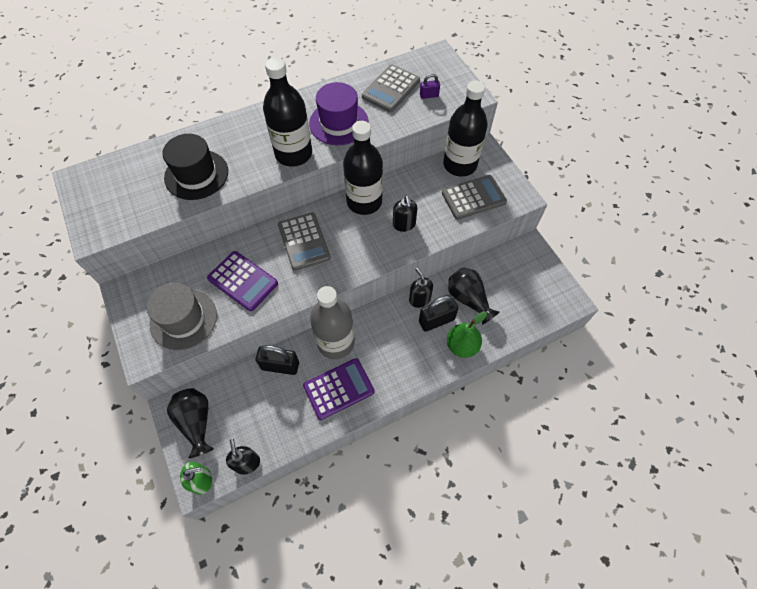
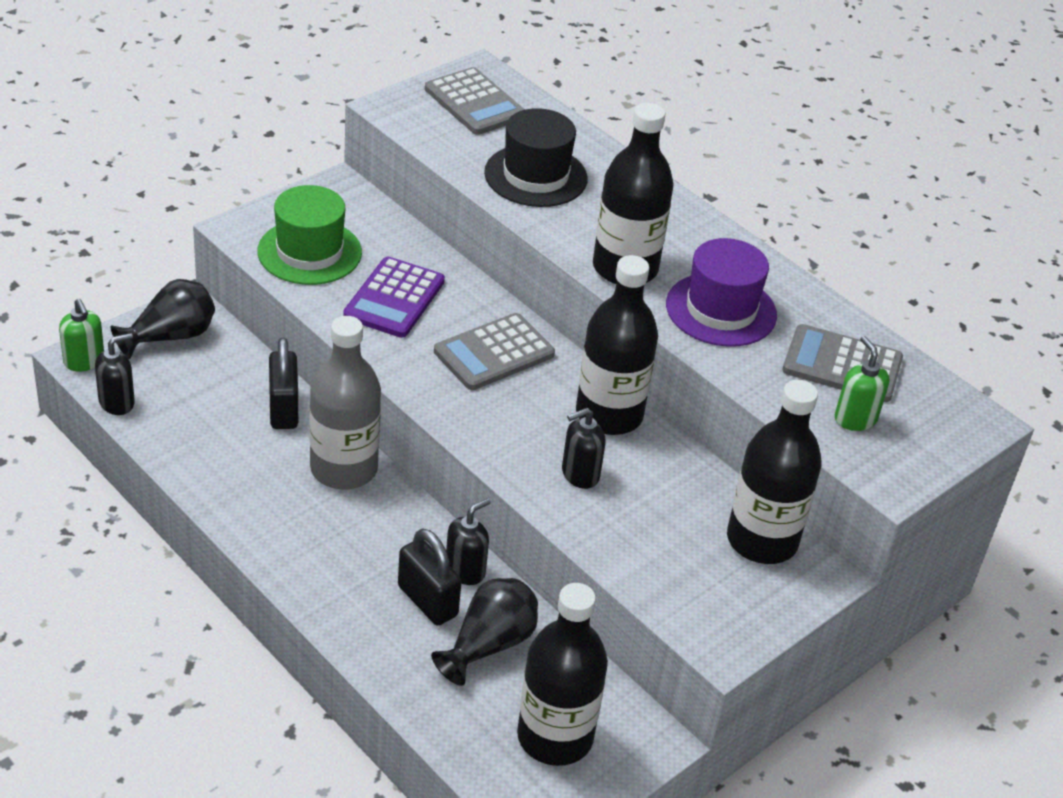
camera: 70 degrees right, 20 degrees down
grey hat [147,283,217,350] -> green hat [257,185,362,285]
purple calculator [303,358,374,420] -> none
purple padlock [420,74,440,99] -> green soap dispenser [835,336,890,431]
grey calculator [442,175,507,220] -> grey calculator moved to [425,67,525,135]
green pear [447,311,487,358] -> none
none -> black bottle [517,583,608,766]

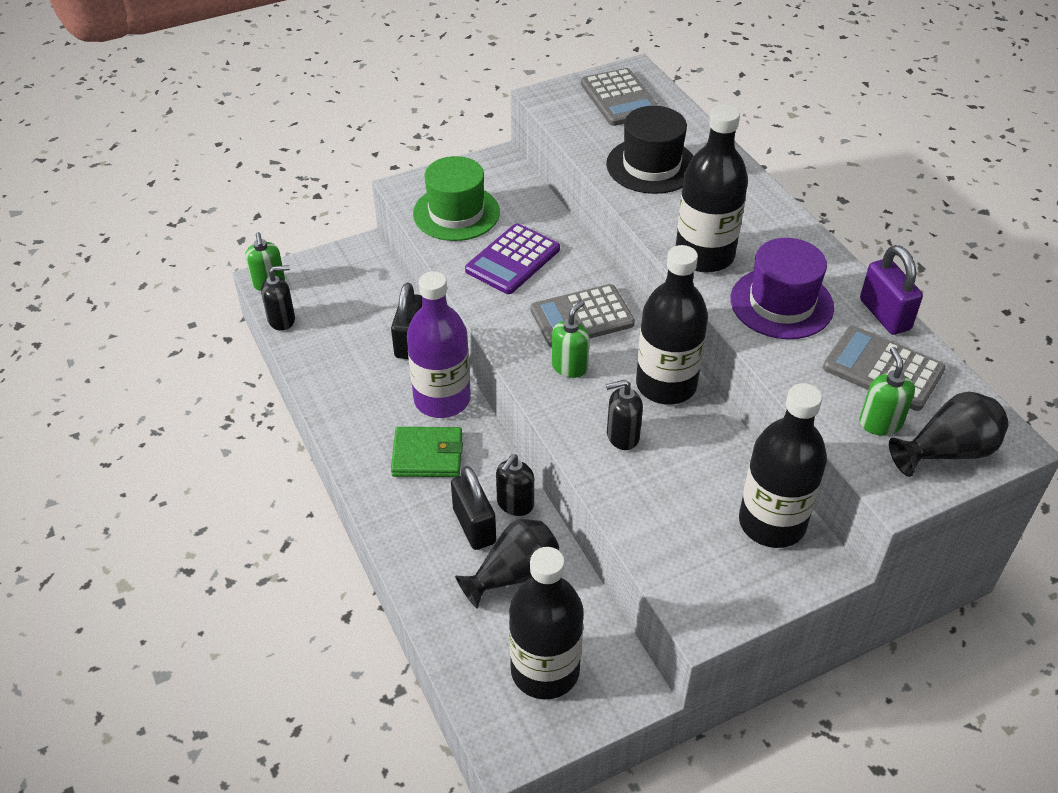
camera: 20 degrees right, 5 degrees up
black vase [111,279,215,359] -> black vase moved to [889,391,1008,477]
grey bottle [310,316,381,490] -> purple bottle [407,271,471,418]
black soap dispenser [446,498,490,585] -> black soap dispenser turned 150 degrees clockwise [496,454,534,516]
none -> green wallet [391,427,463,477]
none -> green soap dispenser [551,300,590,378]
none -> purple padlock [860,245,923,335]

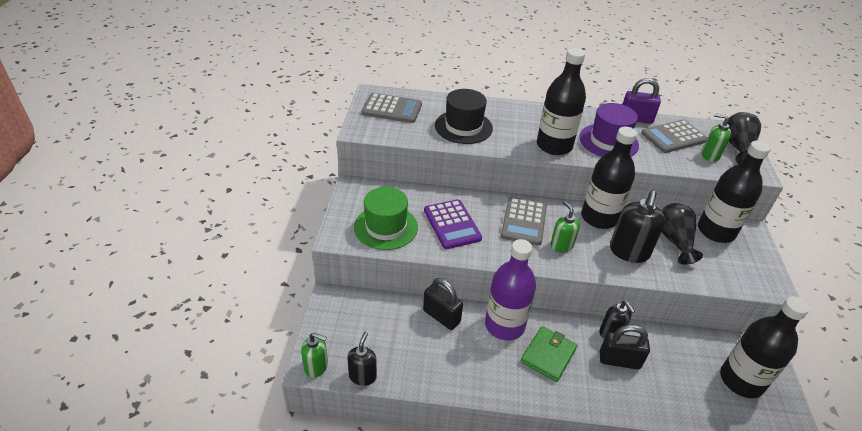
camera: 60 degrees left, 5 degrees down
black vase [455,519,559,609] -> black vase moved to [662,203,703,265]
black soap dispenser [606,380,643,450] -> black soap dispenser [610,190,665,263], size x1.62

